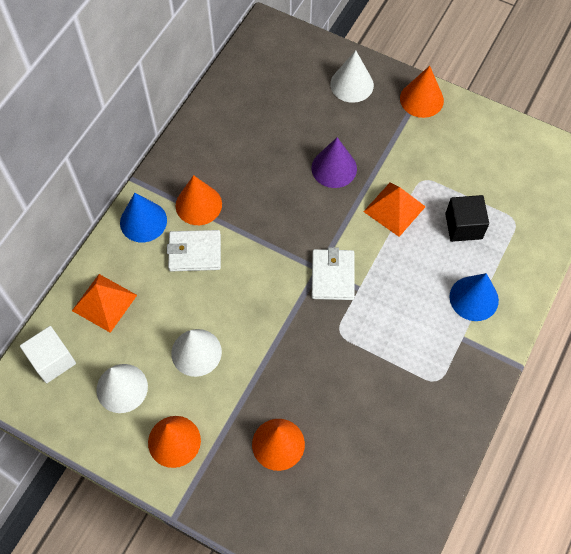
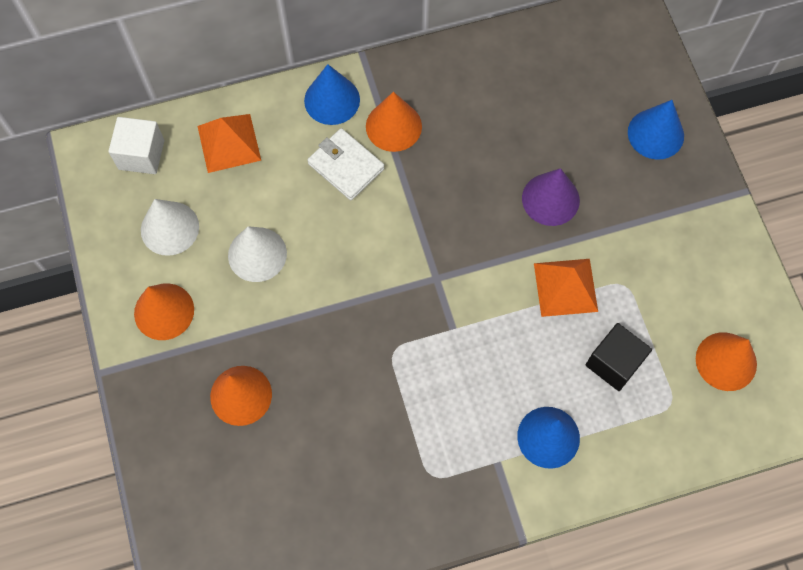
camera: 45 degrees right, 5 degrees up
white wallet [312,247,355,300] -> none
white cone [330,50,374,103] -> blue cone [628,100,684,160]
orange cone [400,66,444,118] -> orange cone moved to [696,332,757,391]

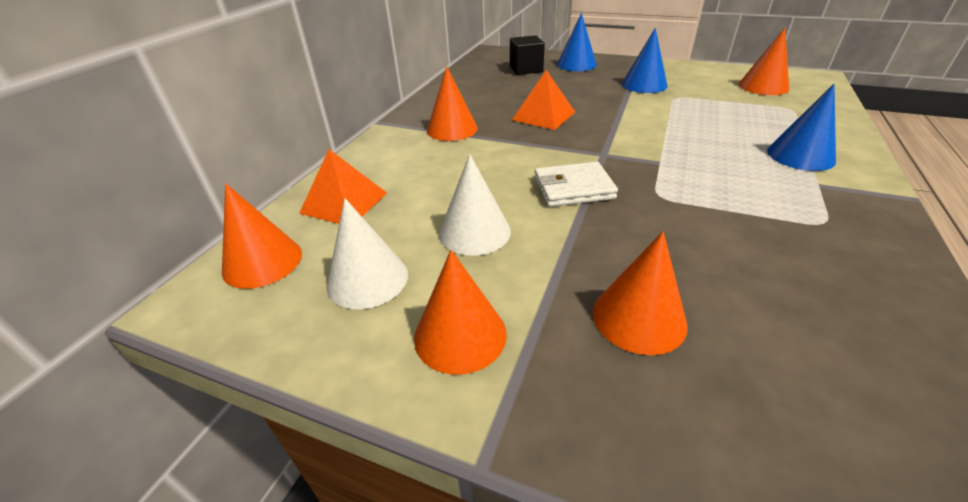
camera: 50 degrees left, 30 degrees down
white cube [108,117,164,174] -> orange cone [222,183,302,289]
blue cone [304,64,360,125] -> blue cone moved to [622,28,667,93]
white wallet [307,128,385,200] -> white wallet moved to [534,162,618,207]
purple cone [522,168,580,226] -> none
orange pyramid [534,259,598,317] -> orange pyramid moved to [512,70,575,130]
black cube [586,323,652,391] -> black cube moved to [510,35,545,75]

